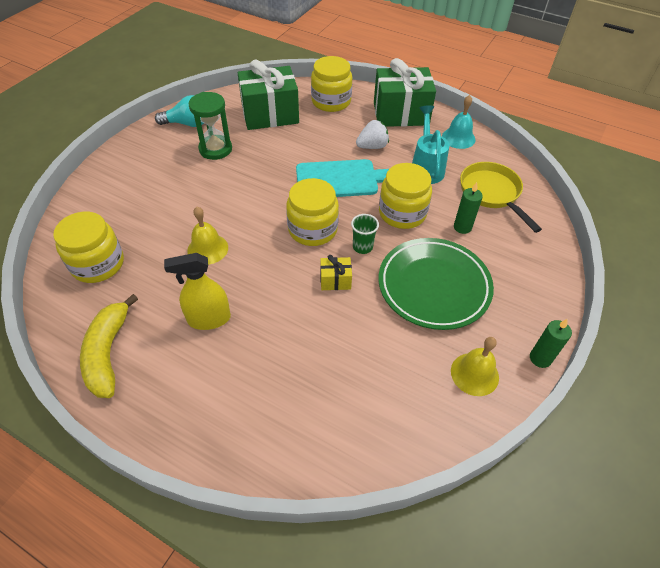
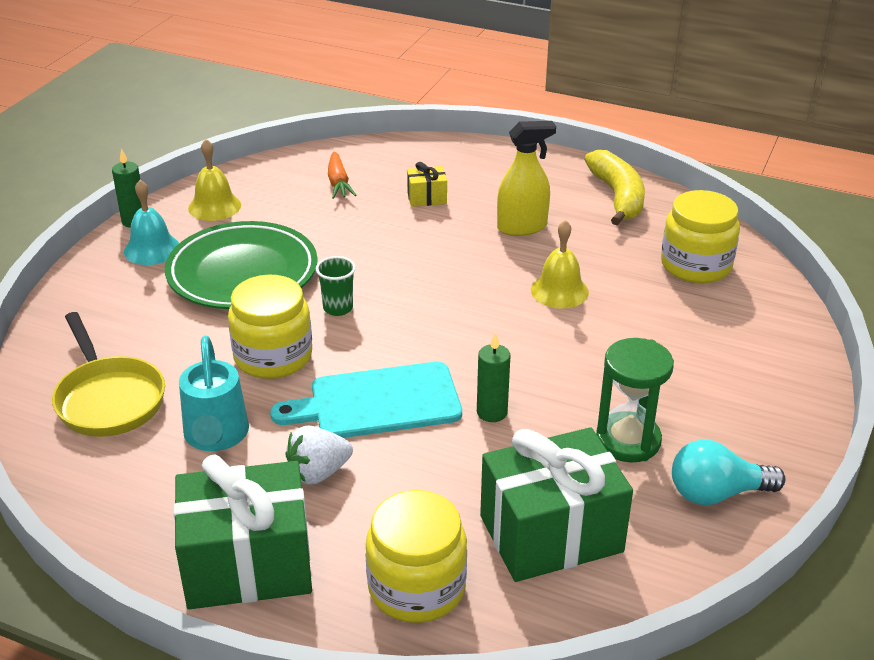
camera: 175 degrees right, 15 degrees down
yellow jar [286,178,339,246] -> none
yellow gift [320,255,352,290] -> yellow gift moved to [407,162,447,207]
turquoise bell [442,95,476,149] -> turquoise bell moved to [124,180,179,265]
green candle [454,182,483,234] -> green candle moved to [477,332,511,422]
none -> orange carrot [328,151,357,199]

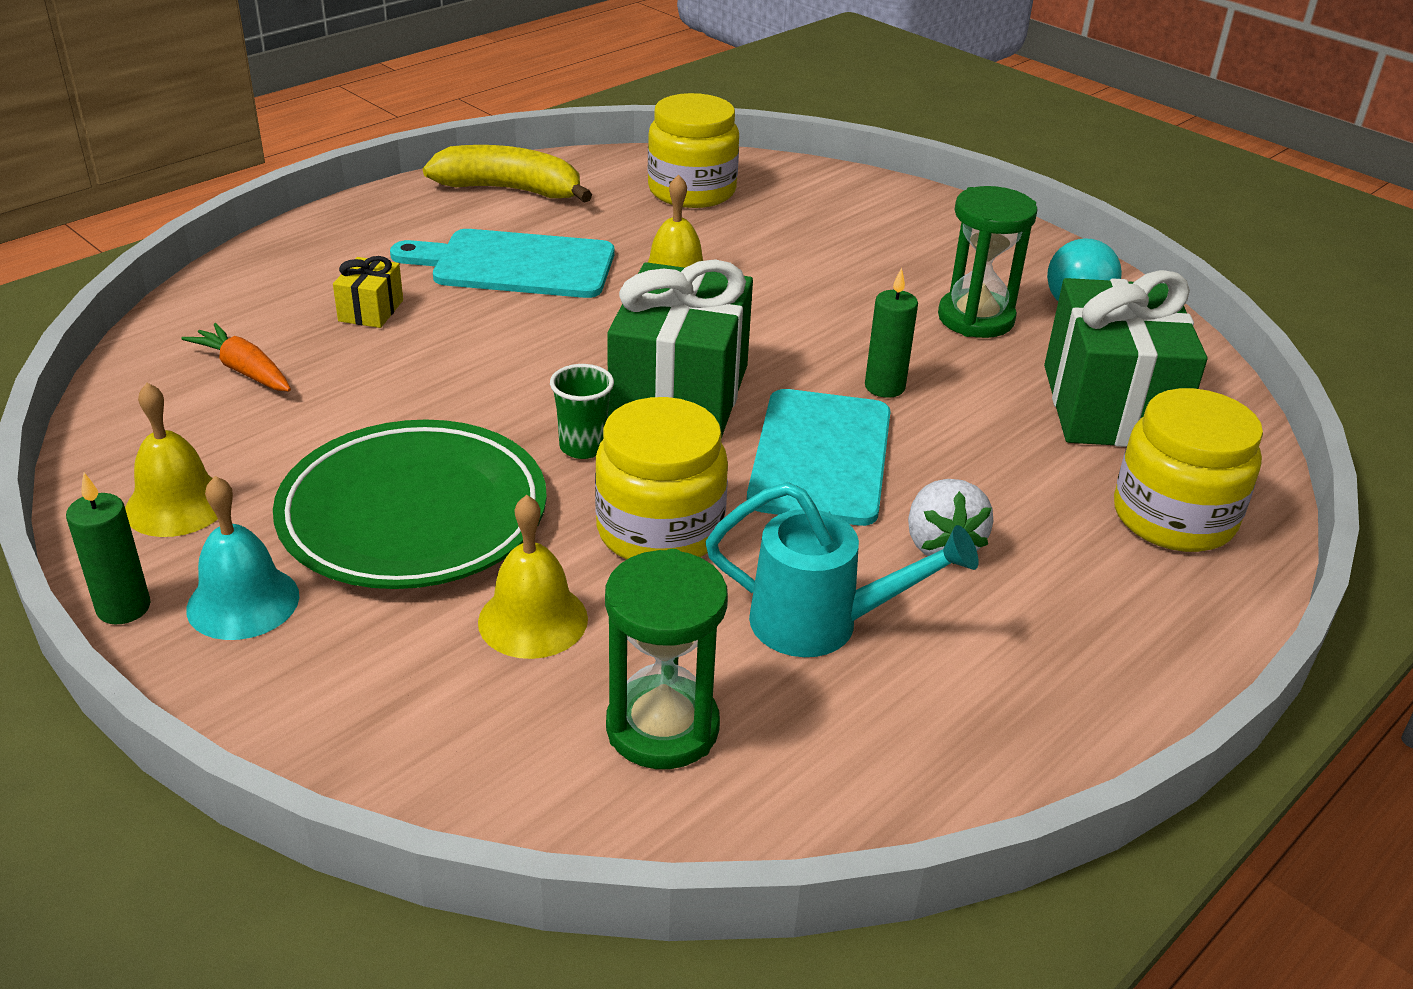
camera: 70 degrees left, 0 degrees up
yellow pan [52,312,165,437] -> green hourglass [605,549,728,769]
green gift [173,454,312,609] -> green gift moved to [607,260,753,439]
orange carrot [328,151,357,199] -> orange carrot turned 150 degrees counterclockwise [182,323,291,391]
yellow spray bottle [497,121,556,236] -> turquoise cutting board [390,229,614,298]
none -> yellow bell [478,495,588,659]

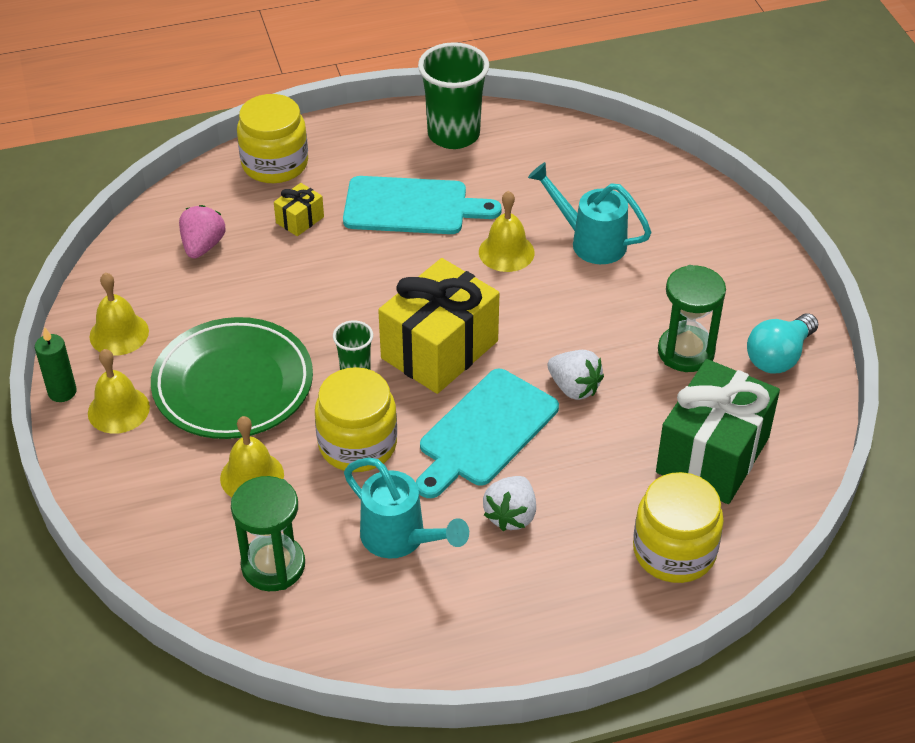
camera: 30 degrees right, 10 degrees up
orange carrot [182,323,291,391] -> pink strawberry [179,205,226,259]
turquoise bell [186,476,299,640] -> yellow bell [88,349,150,434]
turquoise cutting board [390,229,614,298] -> turquoise cutting board turned 150 degrees clockwise [343,176,502,234]
yellow banana [423,145,592,203] -> green cup [418,42,489,149]
green gift [607,260,753,439] -> yellow gift [378,258,499,394]
yellow jar [648,93,739,208] -> yellow jar moved to [237,94,308,183]
green candle [865,268,918,398] -> white strawberry [547,350,604,400]
none -> turquoise watering can [528,162,652,264]

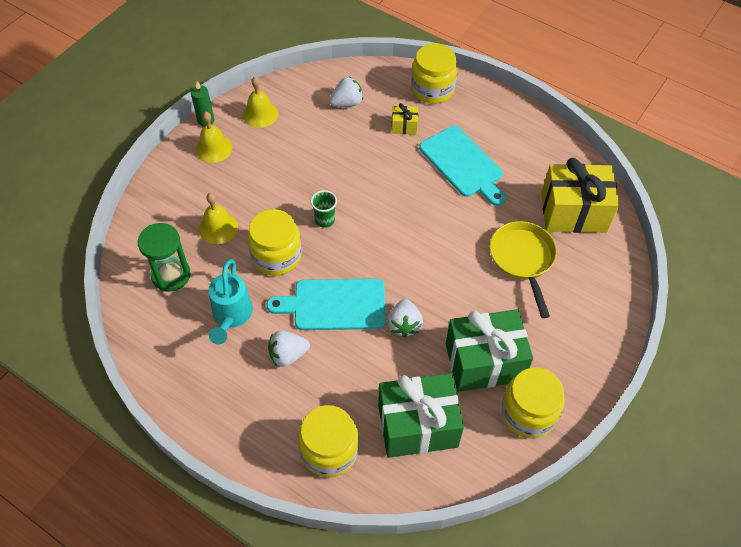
camera: 50 degrees right, 10 degrees up
green plate [151,317,313,439] -> none
pink strawberry [179,205,226,259] -> white strawberry [329,77,363,107]
yellow gift [378,258,499,394] -> yellow gift moved to [541,158,619,233]
green cup [418,42,489,149] -> none
yellow bell [479,191,535,272] -> none
turquoise watering can [528,162,652,264] -> yellow pan [490,221,557,318]
green hourglass [658,265,726,372] -> green gift [446,309,533,392]
turquoise light bulb [747,313,818,373] -> yellow jar [501,367,565,438]

